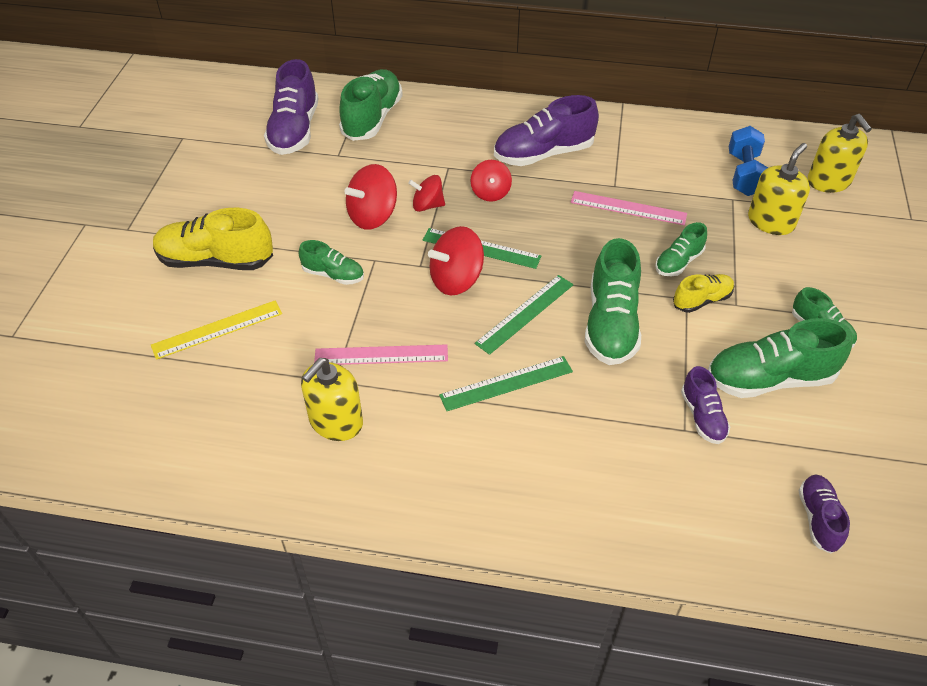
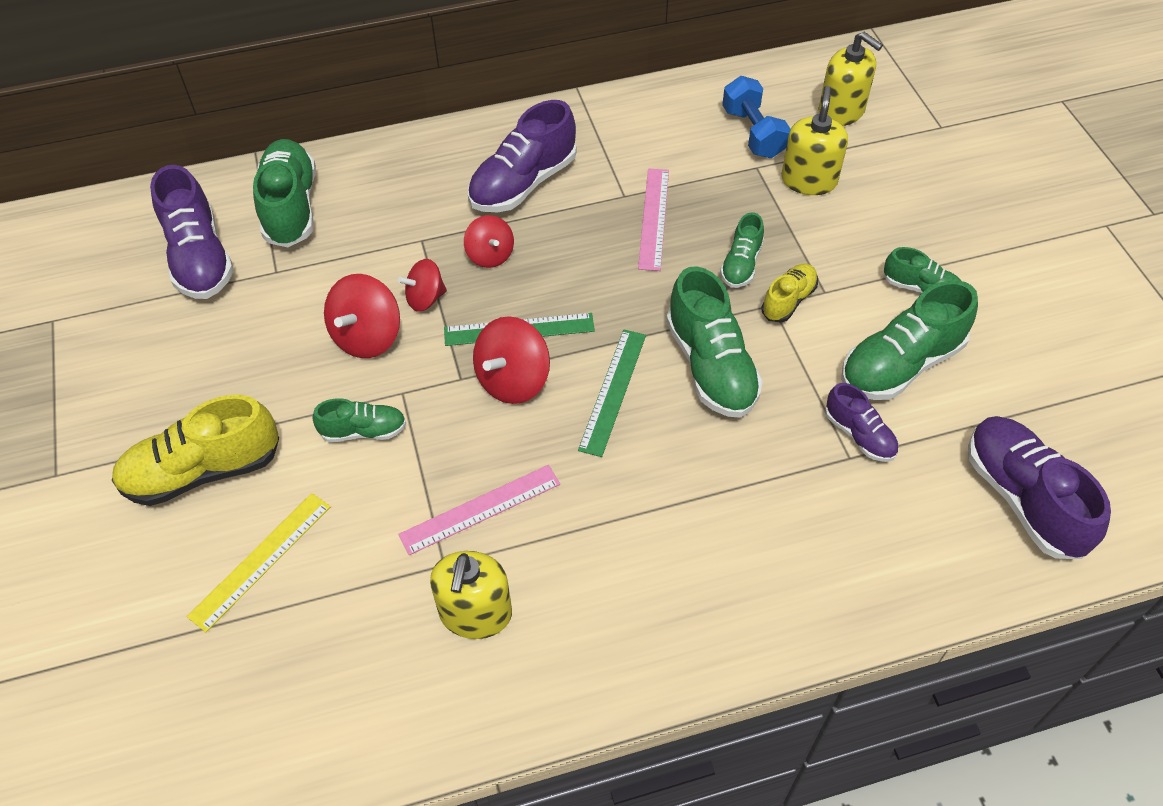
camera: 25 degrees left, 5 degrees up
green ruler [439,356,573,411] -> none
pink ruler [571,191,687,225] -> pink ruler turned 75 degrees counterclockwise [638,169,669,271]
purple shoe [799,474,850,553] -> purple shoe [968,416,1111,559], size x1.80

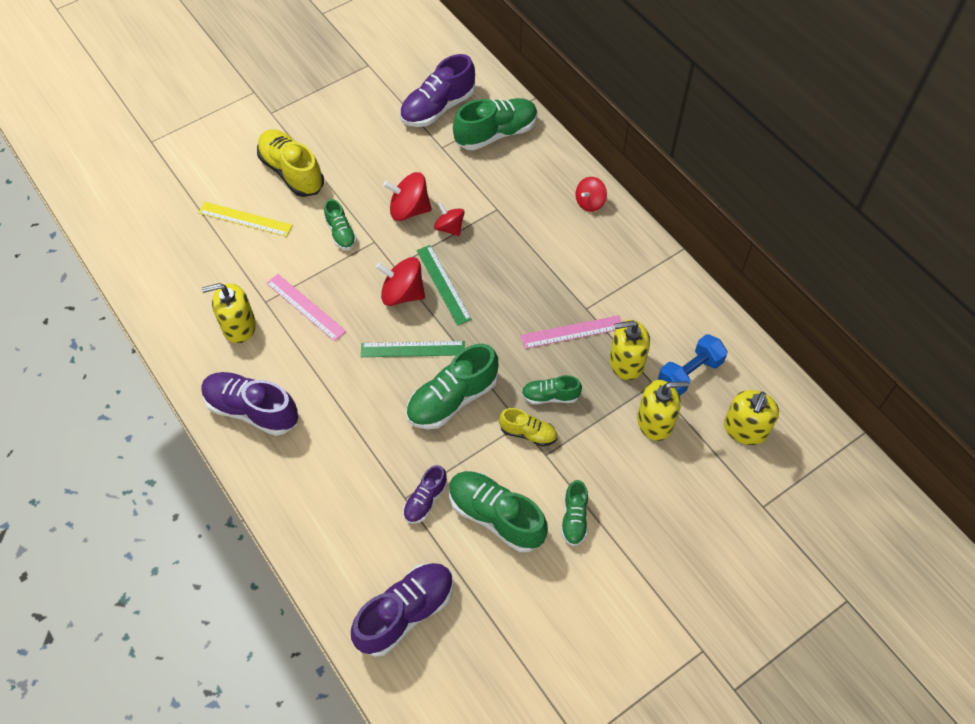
camera: 70 degrees right, 5 degrees up
red spinning top [464,215,514,268] -> red spinning top moved to [576,177,607,212]
purple shoe [468,100,577,212] -> purple shoe moved to [201,372,298,436]
none -> yellow soap dispenser [609,320,650,380]

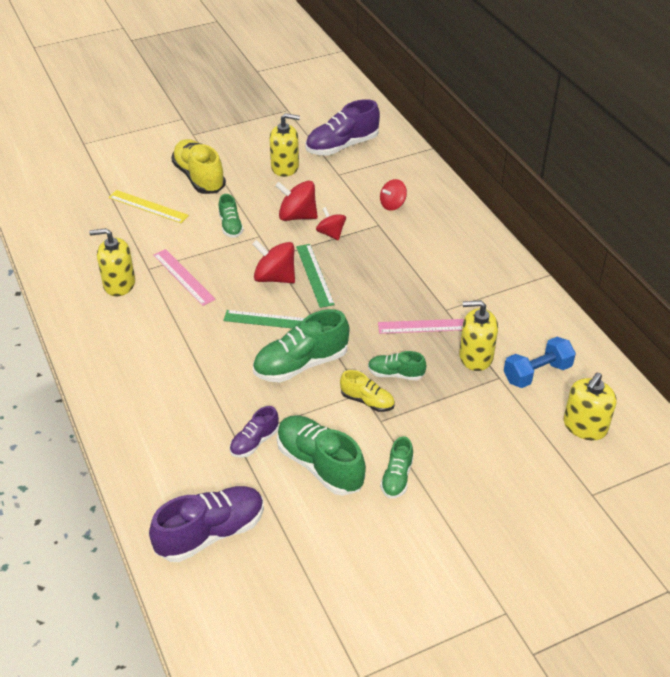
camera: 10 degrees right, 15 degrees down
purple shoe [201,372,298,436] -> none
green shoe [453,98,538,151] -> none
red spinning top [576,177,607,212] -> red spinning top moved to [380,179,407,211]
yellow soap dispenser [637,380,689,441] -> yellow soap dispenser moved to [270,113,300,177]

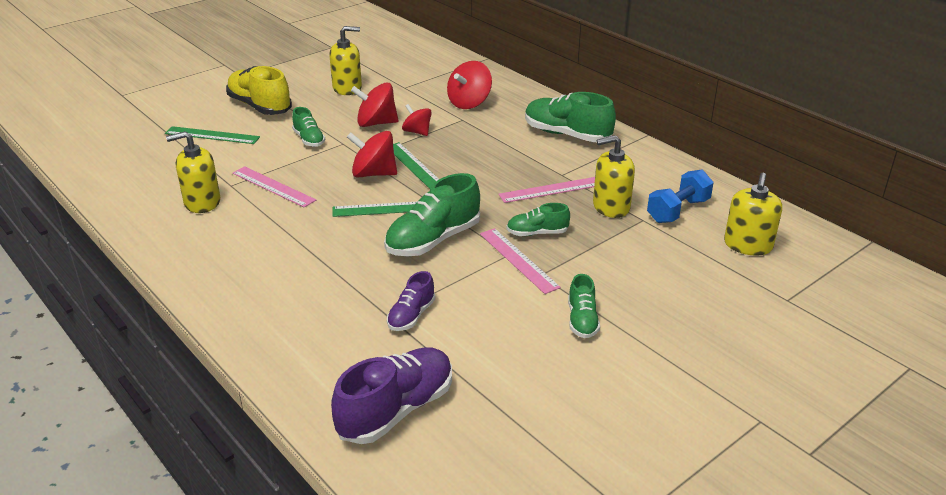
camera: 15 degrees left, 10 degrees down
yellow ruler [109,190,189,223] -> green ruler [165,126,260,144]
green shoe [277,415,366,496] -> green shoe moved to [525,92,616,142]
purple shoe [305,99,380,155] -> none
yellow shoe [340,370,395,412] -> pink ruler [480,228,561,294]
red spinning top [380,179,407,211] -> red spinning top [447,61,492,109], size x1.54

